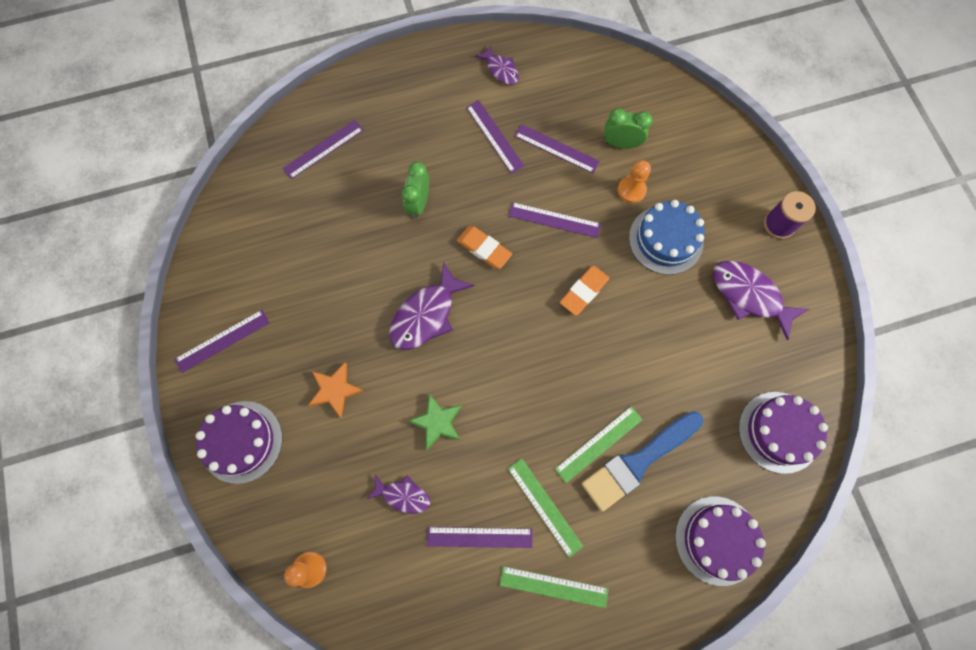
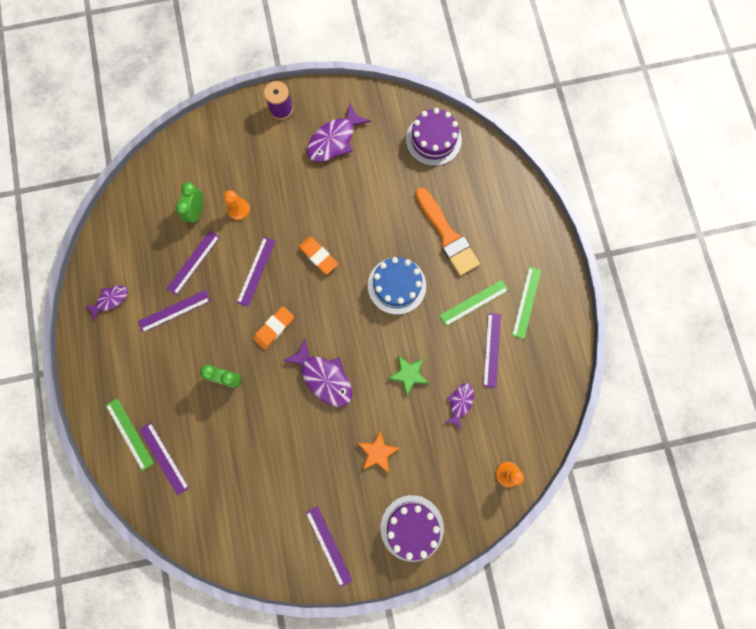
camera: 85 degrees left, 5 degrees up
green ruler [555,406,643,483] -> green ruler moved to [106,398,154,471]
blue brush [581,411,703,512] -> orange brush [415,187,480,276]
blue cake [629,200,705,275] -> blue cake moved to [368,257,426,315]
purple cake [675,497,766,586] -> none

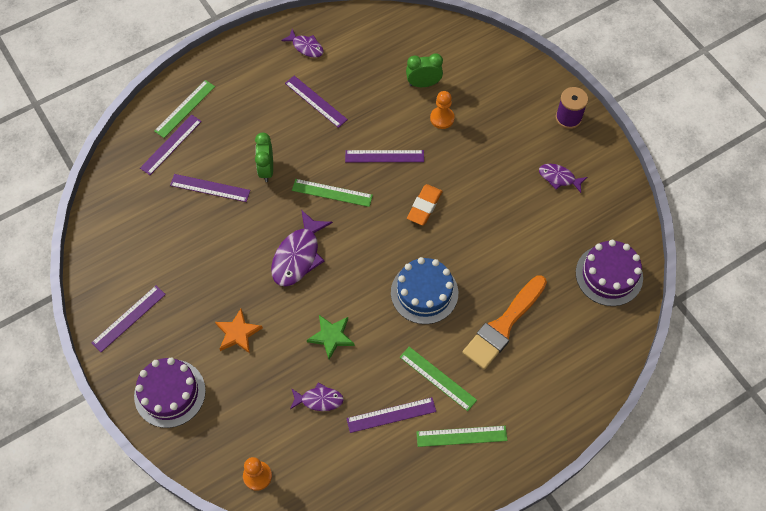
camera: 70 degrees right, 15 degrees down
purple ruler [166,231,220,295] -> purple ruler moved to [170,174,250,202]
orange eraser [253,306,294,350] -> green ruler [292,179,373,207]
purple fish [307,103,371,162] -> purple fish [539,164,587,193], size x0.58

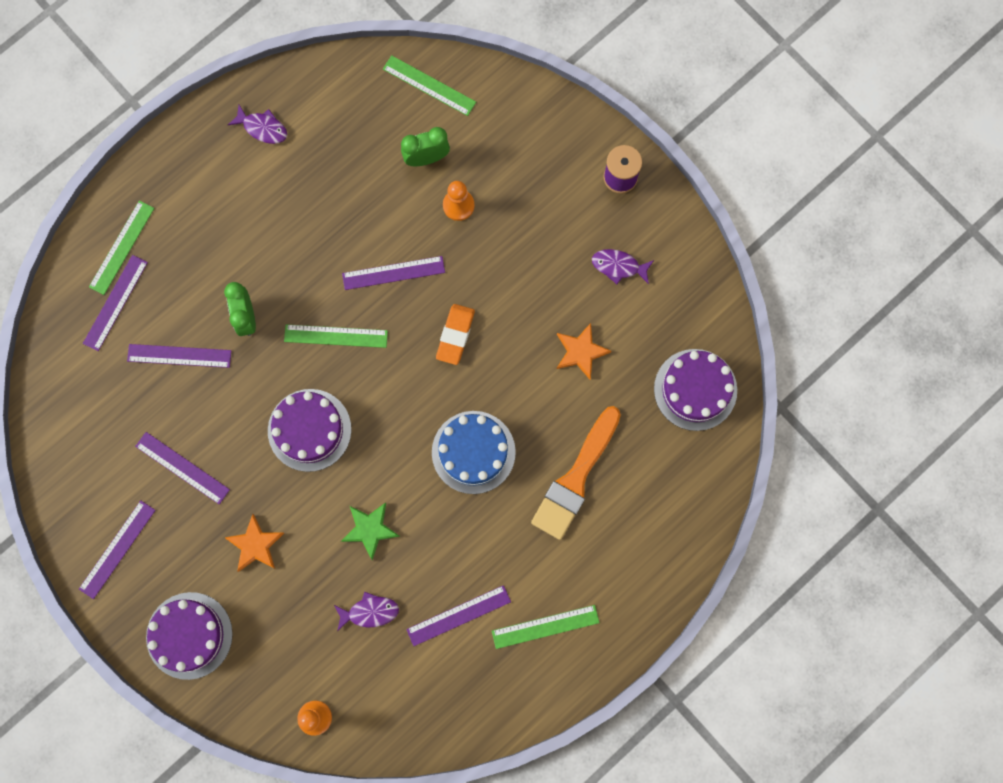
camera: 10 degrees left, 15 degrees up
purple fish [271,210,333,286] -> purple cake [268,389,352,472]
purple ruler [285,76,348,128] -> purple ruler moved to [135,432,230,504]
green ruler [400,347,477,411] -> green ruler moved to [383,55,476,116]
none -> orange star [557,323,612,380]

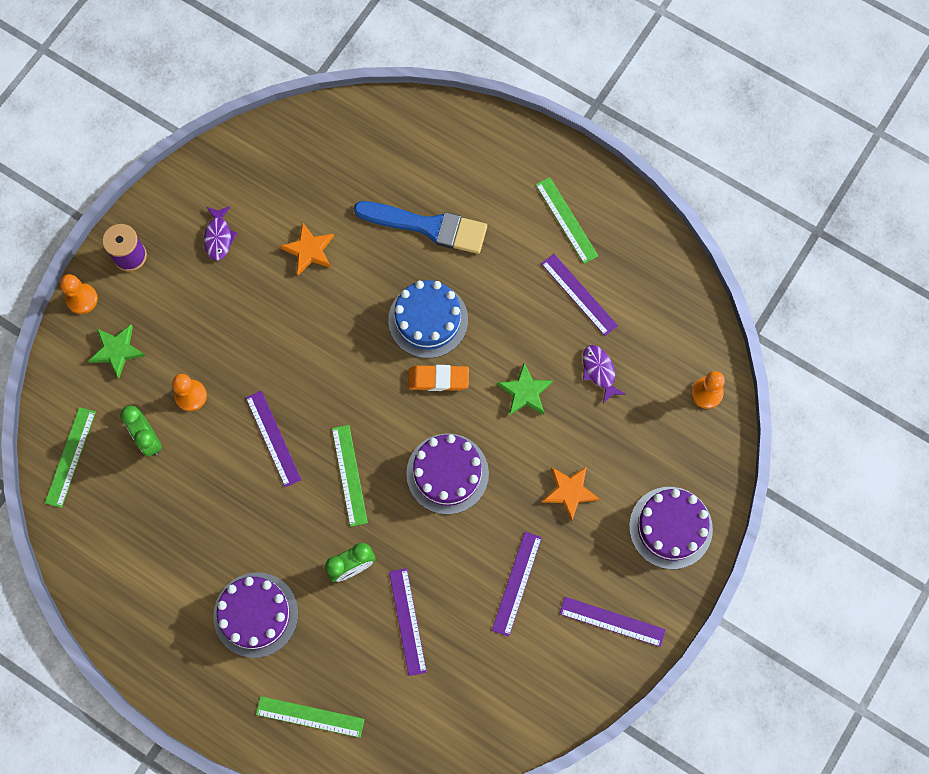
camera: 105 degrees left, 5 degrees down
purple ruler [83,255,148,351] -> none
purple fish [228,105,287,144] -> none
orange eraser [436,304,475,365] -> orange eraser moved to [408,365,469,391]
orange brush [531,406,621,540] -> blue brush [354,201,487,254]
purple cake [654,349,737,431] -> purple cake moved to [213,572,298,658]
none -> orange pawn [60,274,98,314]
none -> green star [88,325,145,378]

